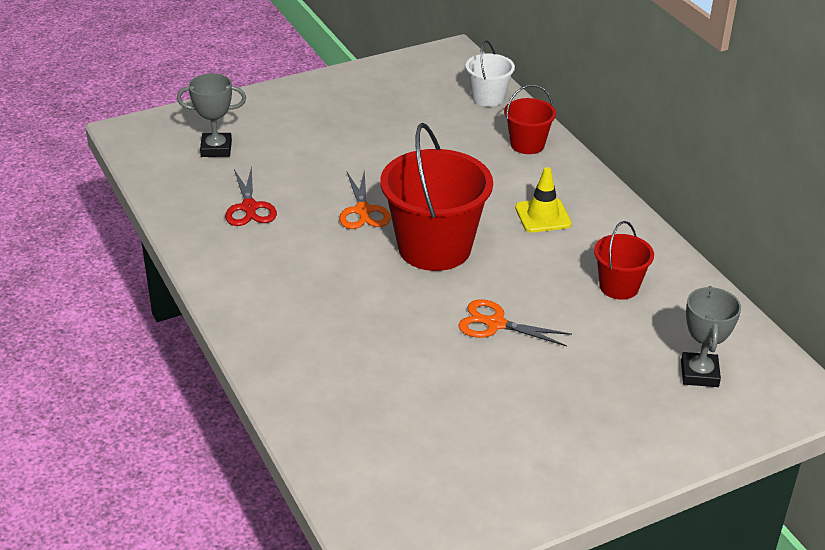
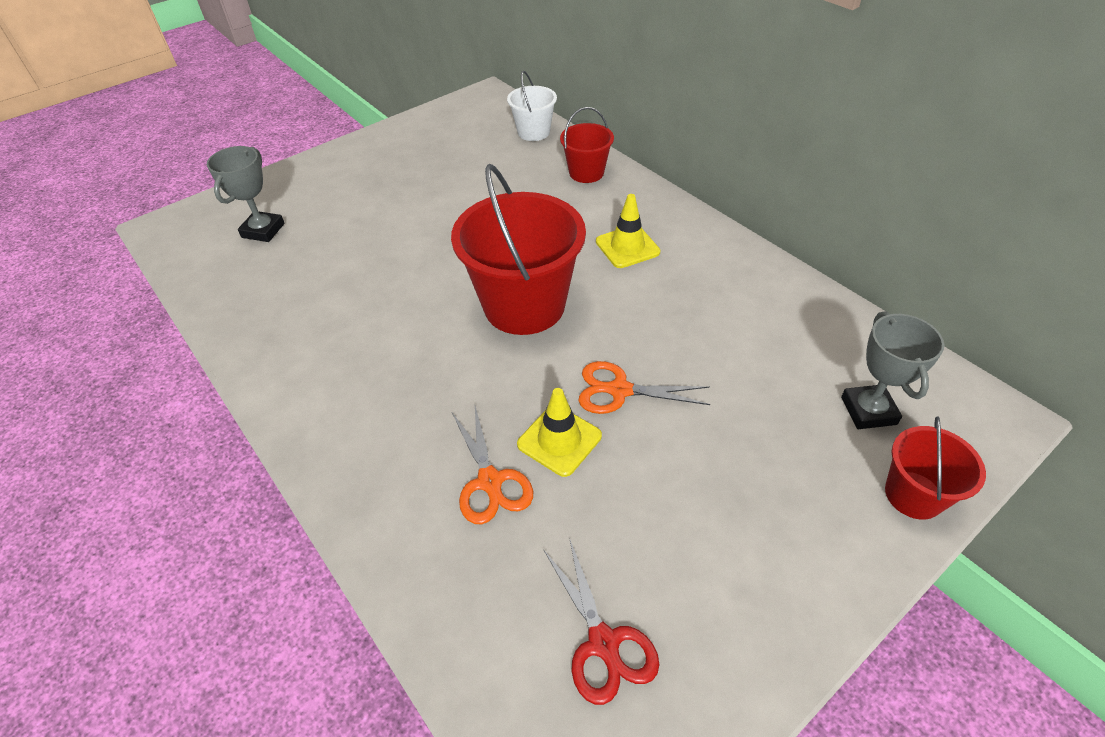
camera: 10 degrees left, 10 degrees up
grey trophy [177,73,246,157] -> grey trophy turned 60 degrees counterclockwise [207,146,285,242]
red scissors [225,166,277,226] -> red scissors moved to [544,538,659,705]
orange scissors [339,170,391,229] -> orange scissors moved to [452,406,533,524]
red bucket [594,221,654,300] -> red bucket moved to [885,416,986,520]
none -> yellow traffic cone [517,388,602,477]

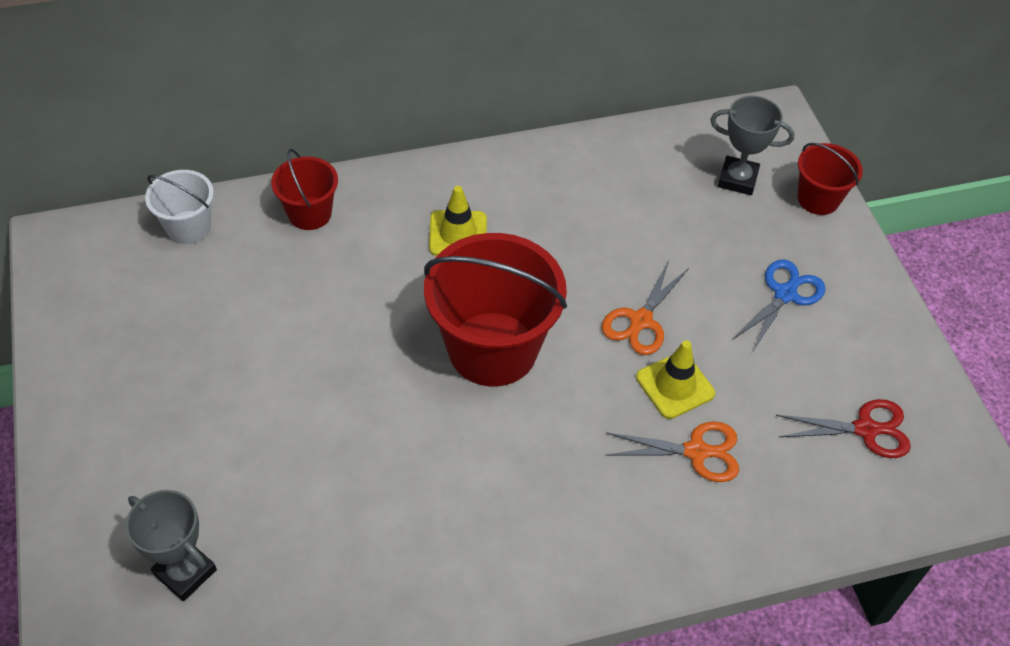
camera: 70 degrees left, 5 degrees up
none -> blue scissors [734,259,826,351]

